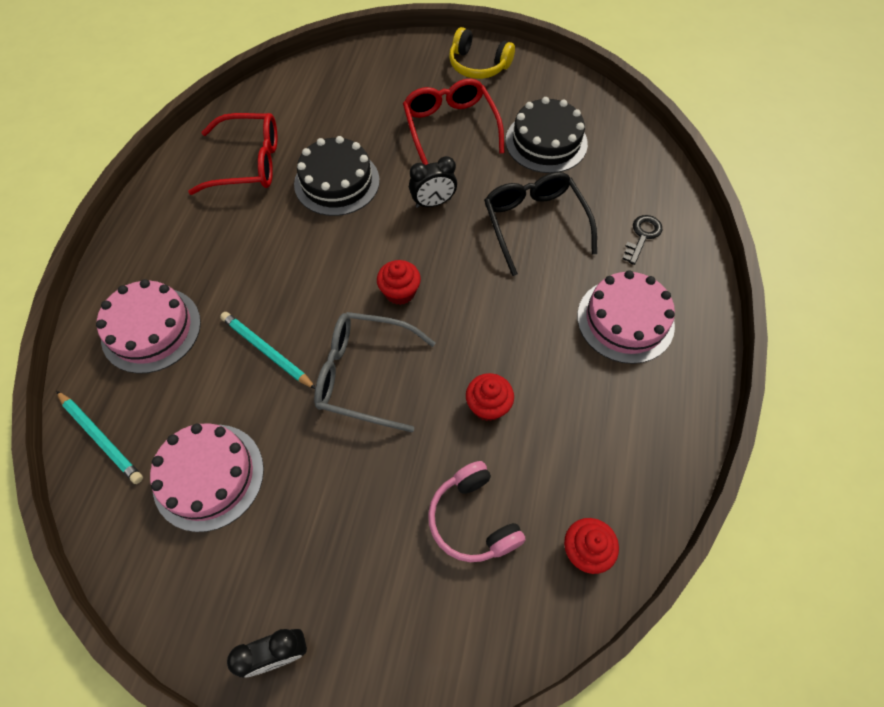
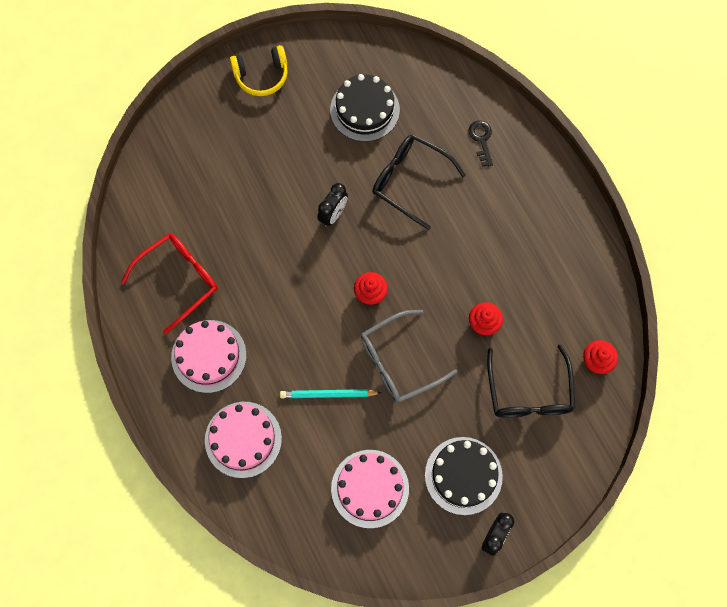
camera: 40 degrees left, 10 degrees up
turquoise pencil [56,391,143,484] -> none
black cake [294,136,380,216] -> black cake moved to [425,437,503,515]
red glasses [403,79,504,165] -> none
pink headphones [428,461,526,562] -> black glasses [487,344,575,418]
pink cake [577,270,675,364] -> pink cake moved to [171,320,246,393]

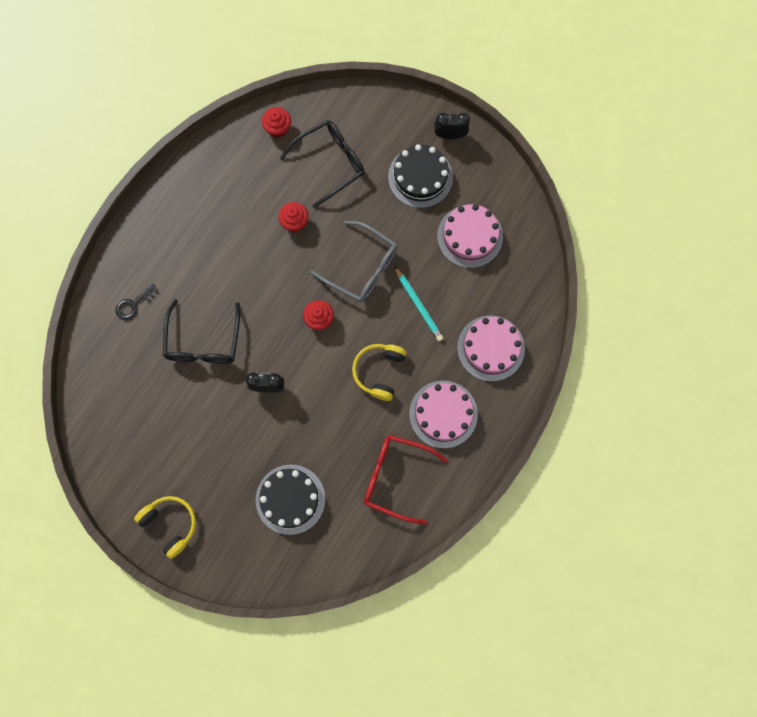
camera: 120 degrees left, 5 degrees up
black cake [330,74,400,142] -> black cake moved to [256,465,325,535]
none -> yellow headphones [352,344,406,401]

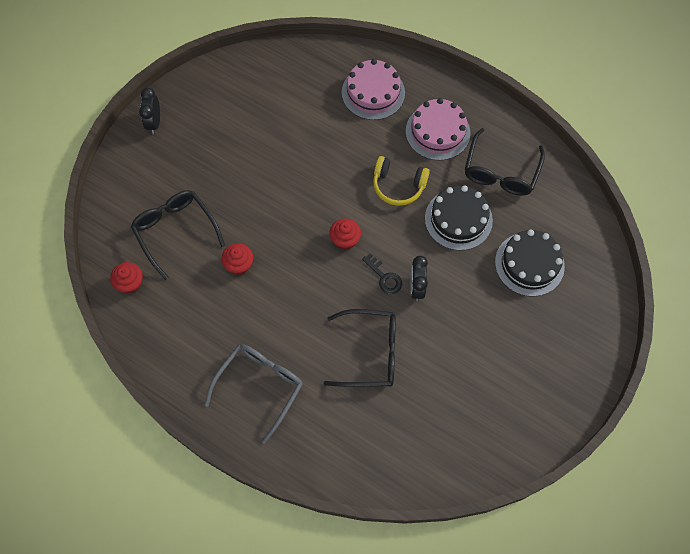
camera: 90 degrees left, 10 degrees down
black key [115,284,159,320] -> black key moved to [362,253,402,294]
yellow headphones [134,496,196,559] -> none
grey glasses [310,221,398,302] -> grey glasses moved to [204,344,303,444]
red glasses [364,435,448,525] -> black glasses [465,128,545,196]
black cake [388,144,453,208] -> black cake moved to [425,185,493,250]
turquoise pencil [394,266,444,341] -> none
pink cake [437,204,503,268] -> none

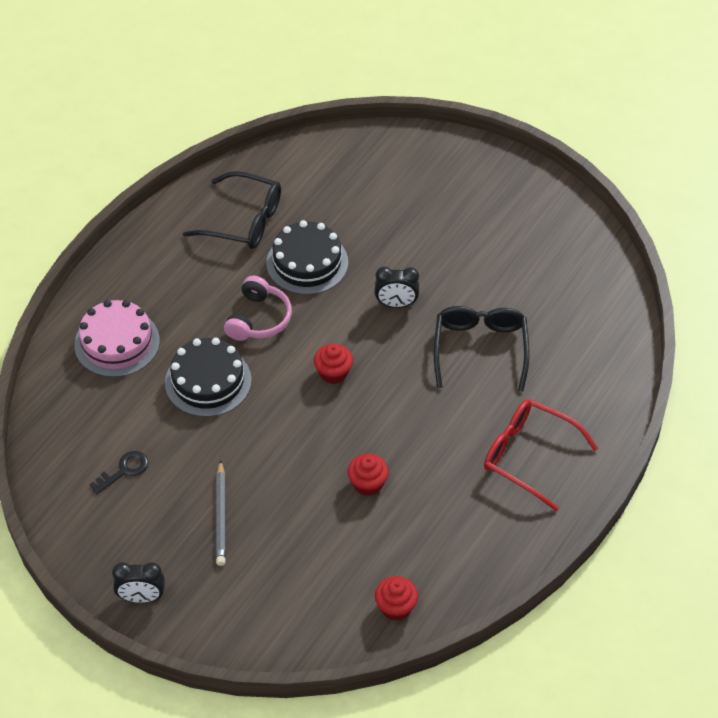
camera: 90 degrees left, 15 degrees down
black glasses [131,190,225,280] -> none
grey glasses [204,344,303,444] -> red glasses [484,399,599,512]
black key [362,253,402,294] -> black key moved to [89,451,149,494]
yellow headphones [373,156,430,206] -> pink headphones [224,276,292,341]
pink cake [406,98,470,161] -> none
black cake [495,230,565,297] -> black cake moved to [165,338,252,417]
none -> grey pencil [216,460,226,566]

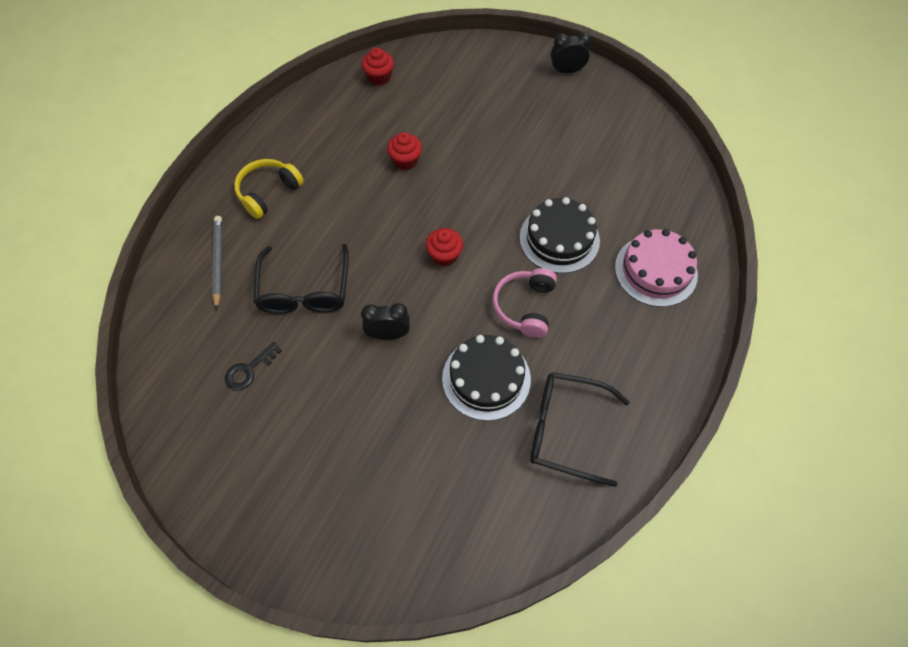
camera: 175 degrees right, 10 degrees up
black key [89,451,149,494] -> black key moved to [225,342,282,391]
grey pencil [216,460,226,566] -> grey pencil moved to [212,216,222,310]
red glasses [484,399,599,512] -> yellow headphones [234,159,304,219]

